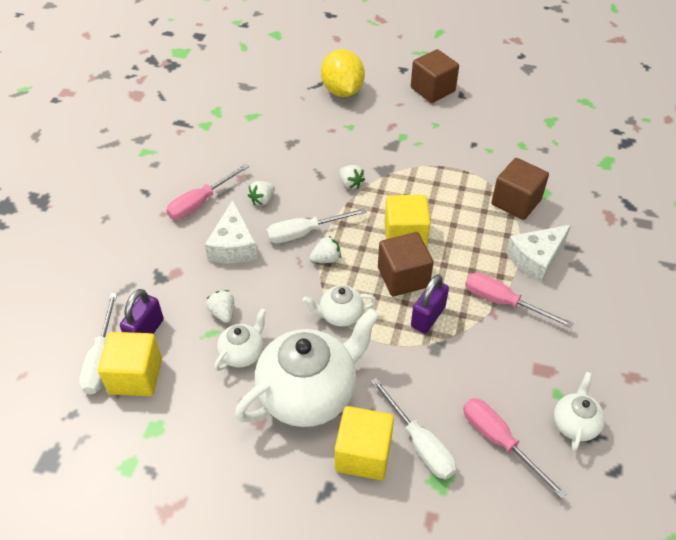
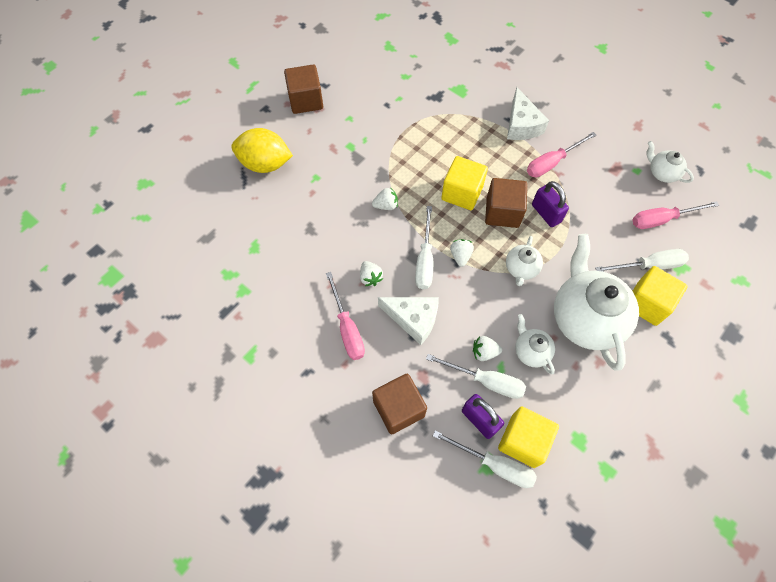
camera: 65 degrees left, 15 degrees up
brown cube [491,158,549,220] -> brown cube moved to [372,374,427,434]
none -> white screwdriver [426,354,526,399]

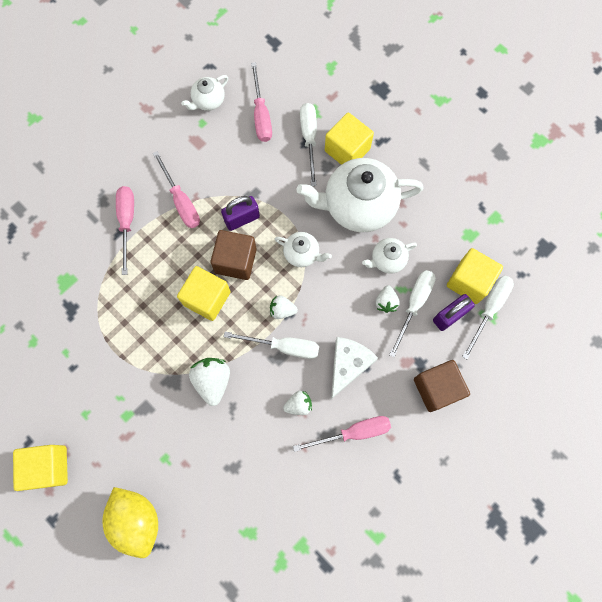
camera: 85 degrees left, 10 degrees up
yellow lemon [231,128,293,173] -> yellow lemon turned 45 degrees counterclockwise [102,487,158,558]
brown cube [284,65,323,114] -> yellow cube [13,445,68,491]
white strawberry [372,187,398,210] -> white strawberry [189,358,230,406], size x1.64
white cheese [507,87,549,140] -> pink screwdriver [116,186,134,275]

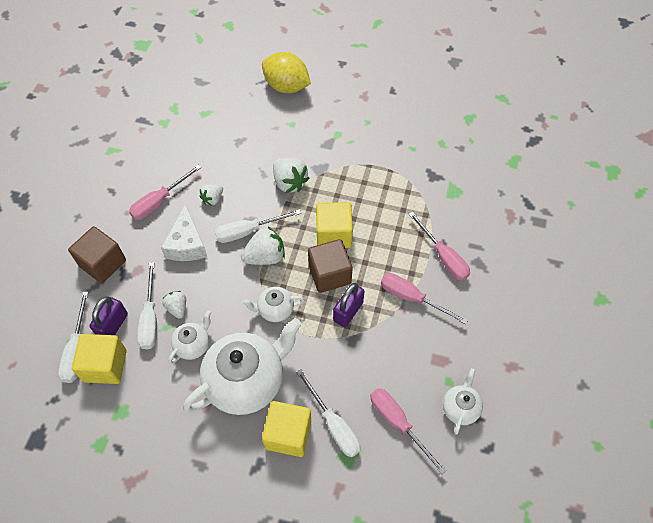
camera: 150 degrees right, 15 degrees down
yellow cube [13,445,68,491] -> none
white strawberry [270,295,298,319] -> white strawberry [241,227,285,265], size x1.64

